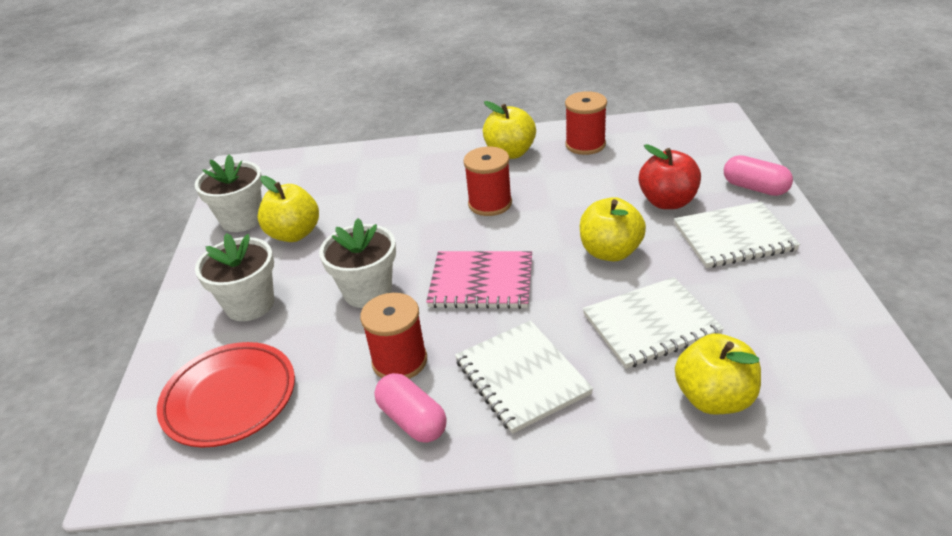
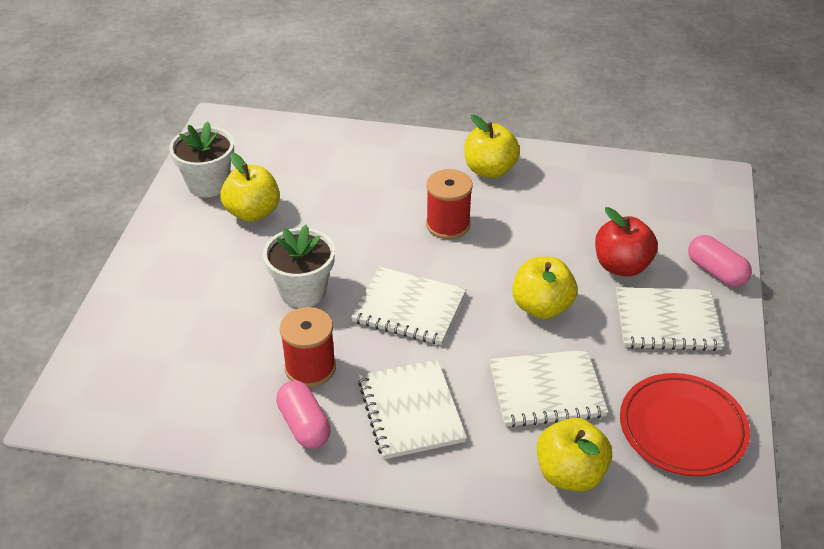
camera: 10 degrees right, 5 degrees up
red plate [157,342,295,448] -> red plate moved to [620,373,750,476]
white flower pot [195,233,274,321] -> none
pink notebook [426,251,532,309] -> white notebook [351,267,466,345]
red spool [565,91,607,155] -> none

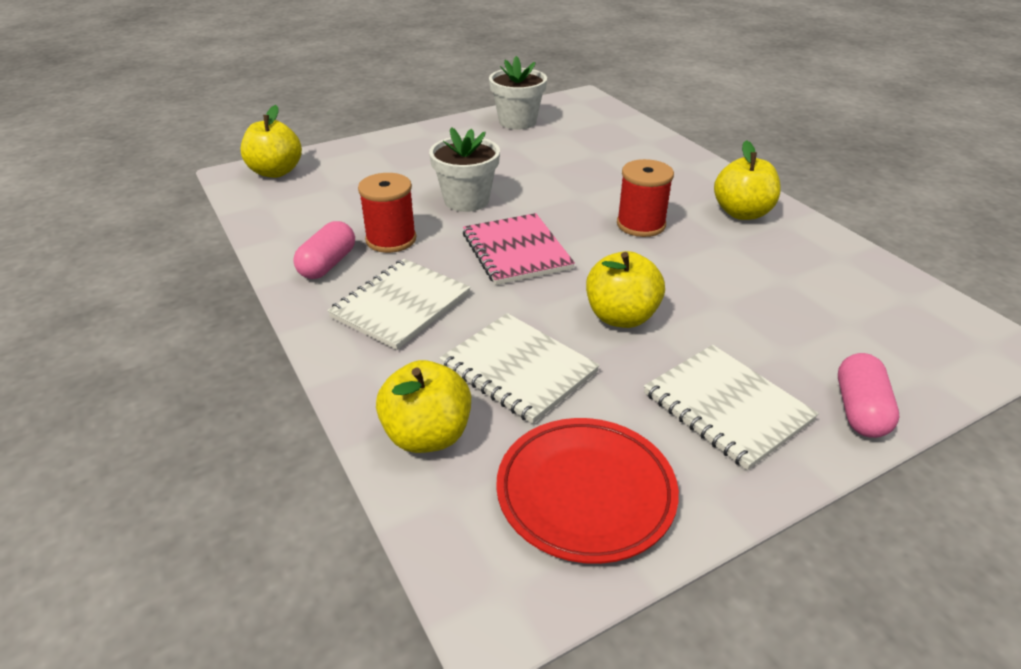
camera: 50 degrees right, 5 degrees down
yellow apple [220,153,280,222] -> yellow apple moved to [241,105,302,178]
white notebook [351,267,466,345] -> pink notebook [463,213,575,285]
red apple [595,207,658,277] -> none

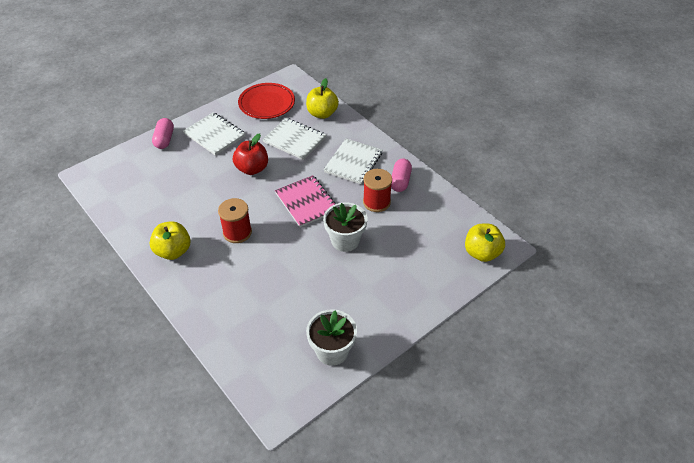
camera: 170 degrees right, 10 degrees up
yellow apple [586,251,665,328] -> red apple [233,134,268,175]

